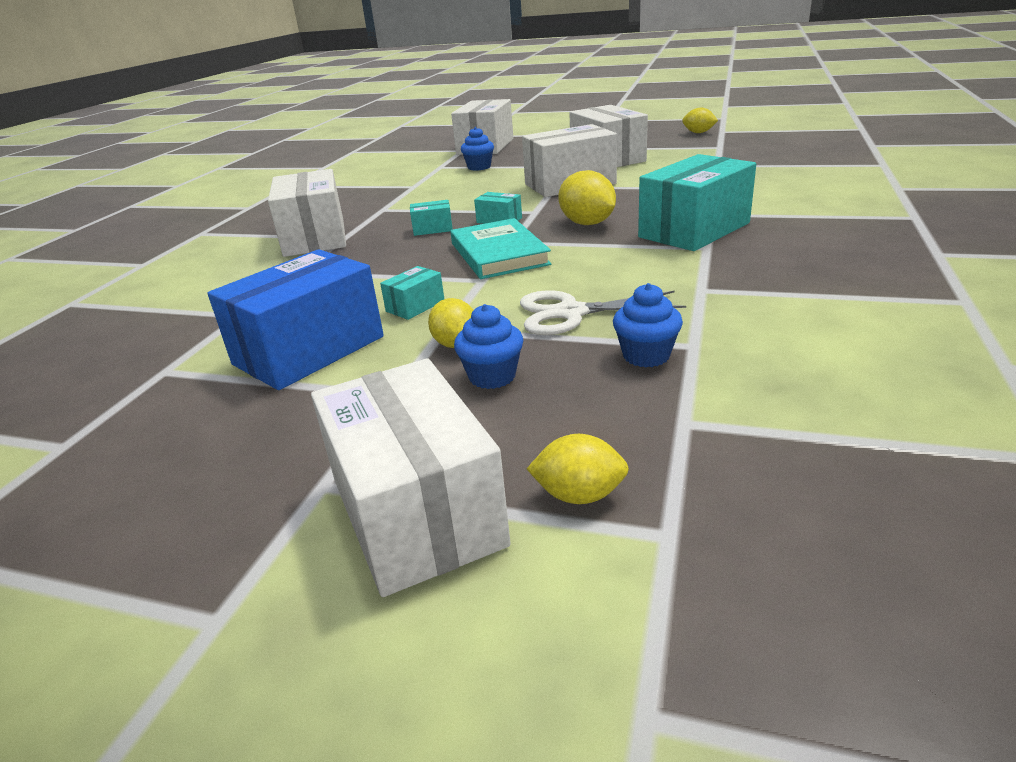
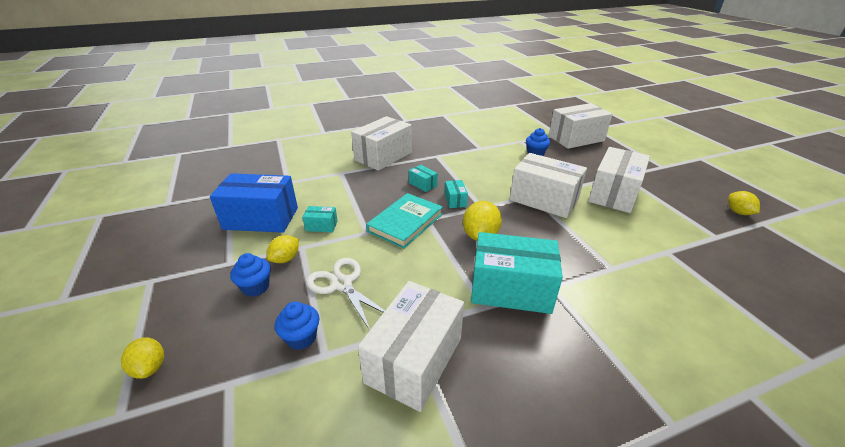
camera: 50 degrees right, 5 degrees up
white box [311,358,511,597] -> white box moved to [358,281,464,412]

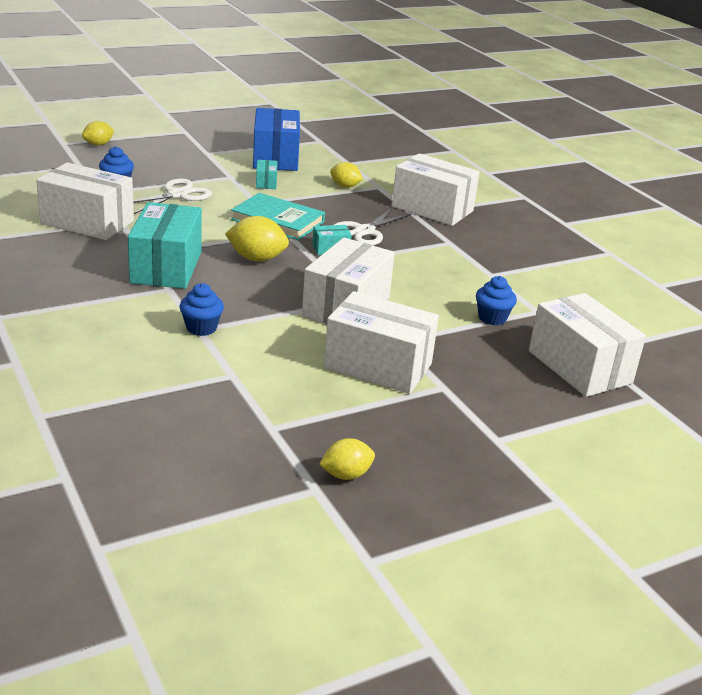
camera: 80 degrees right, 5 degrees down
blue cupcake [230,253,271,297] -> blue cupcake moved to [180,283,224,336]
yellow lemon [267,235,299,263] -> yellow lemon moved to [330,162,363,188]
turquoise box [409,165,438,192] -> white scissors [334,207,413,246]

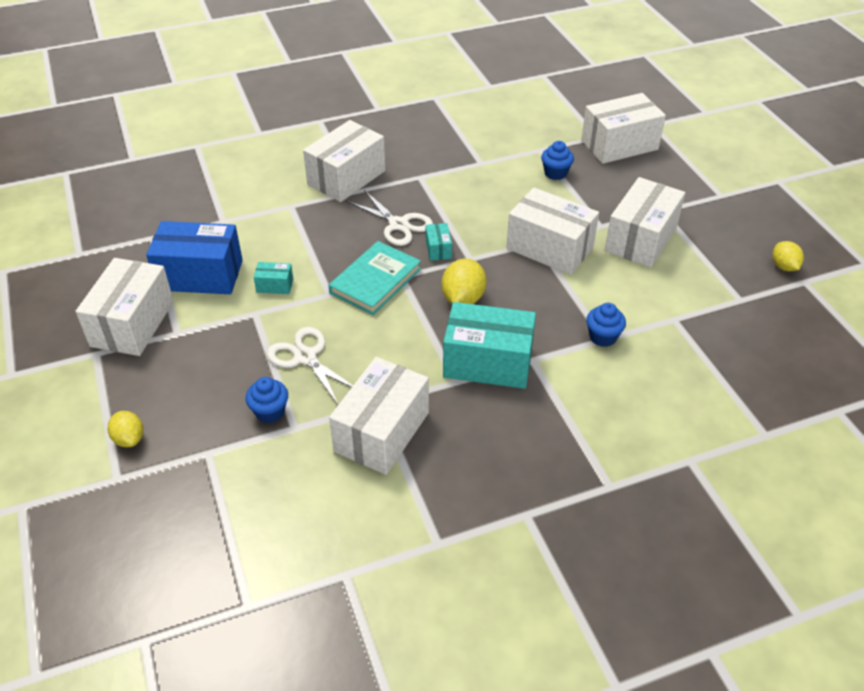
camera: 80 degrees left, 15 degrees up
yellow lemon [330,162,363,188] -> none
none -> white box [76,258,174,356]

